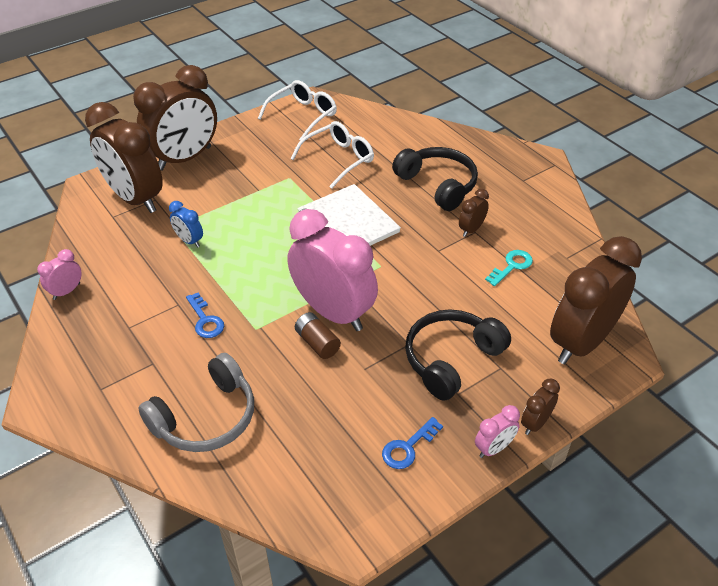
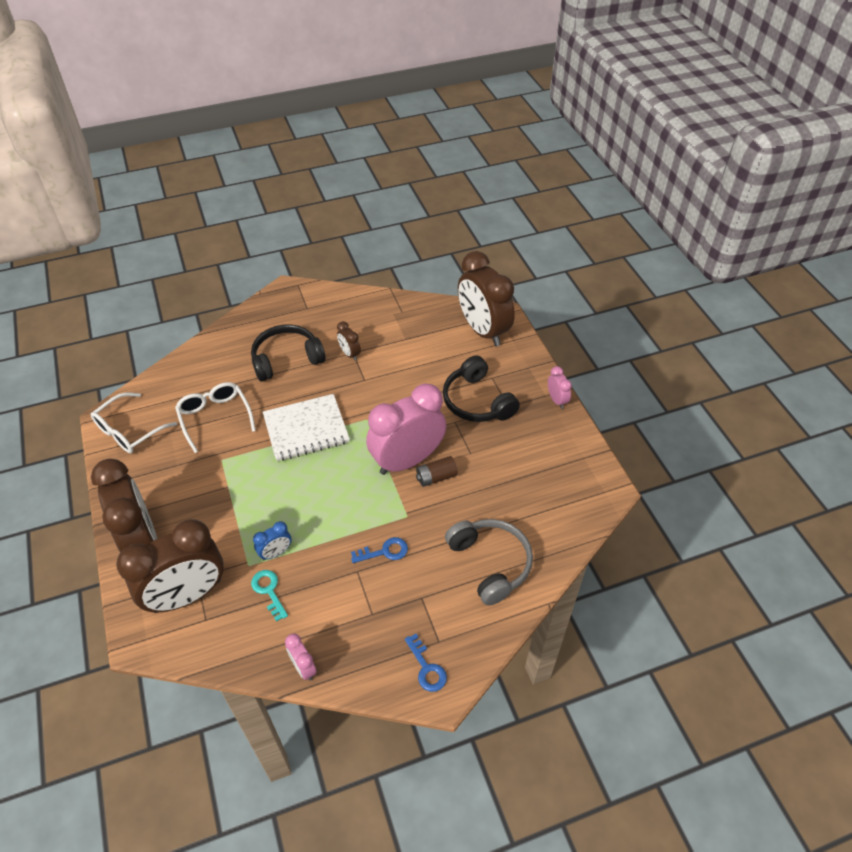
camera: 75 degrees left, 5 degrees up
white glasses [258,80,337,141] -> white glasses turned 105 degrees counterclockwise [91,392,177,453]
blue key [382,417,443,469] -> blue key moved to [405,634,447,692]
turquoise key [485,250,533,286] -> turquoise key moved to [251,570,288,622]
brown clock [521,379,560,435] -> none

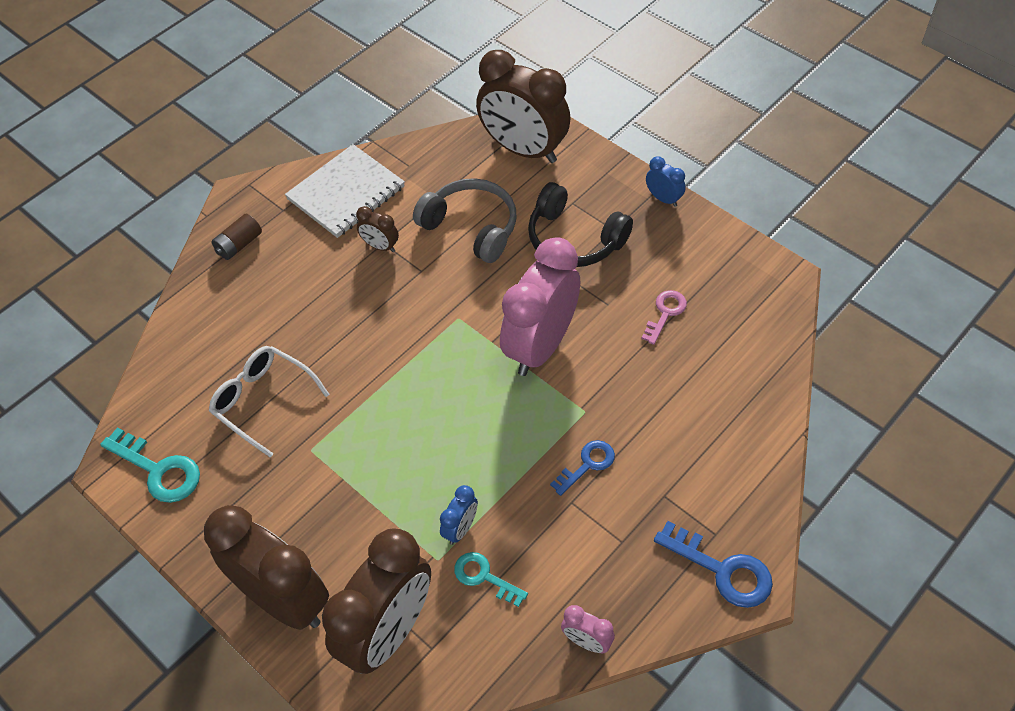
camera: 25 degrees left, 5 degrees up
white glasses [91,392,177,453] -> turquoise key [100,427,200,503]
black headphones [251,324,326,382] -> none
white notebook [263,394,350,461] -> white notebook moved to [285,144,405,238]
blue key [405,634,447,692] -> blue key [654,521,773,608], size x1.55
brown battery [416,456,458,487] -> brown battery moved to [211,214,262,260]
grey headphones [445,519,533,606] -> grey headphones moved to [413,178,517,263]
pink clock [548,366,572,409] -> blue clock [646,156,686,207]
none -> pink key [641,290,687,345]

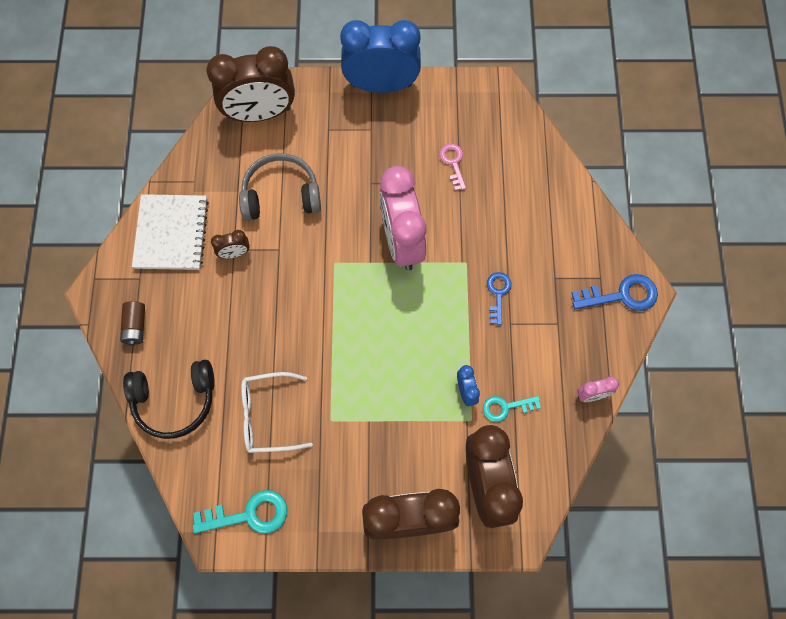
camera: 45 degrees left, 15 degrees up
black headphones [528,182,633,267] -> black headphones moved to [123,360,215,439]
blue clock [646,156,686,207] -> blue clock [340,20,421,93], size x2.35

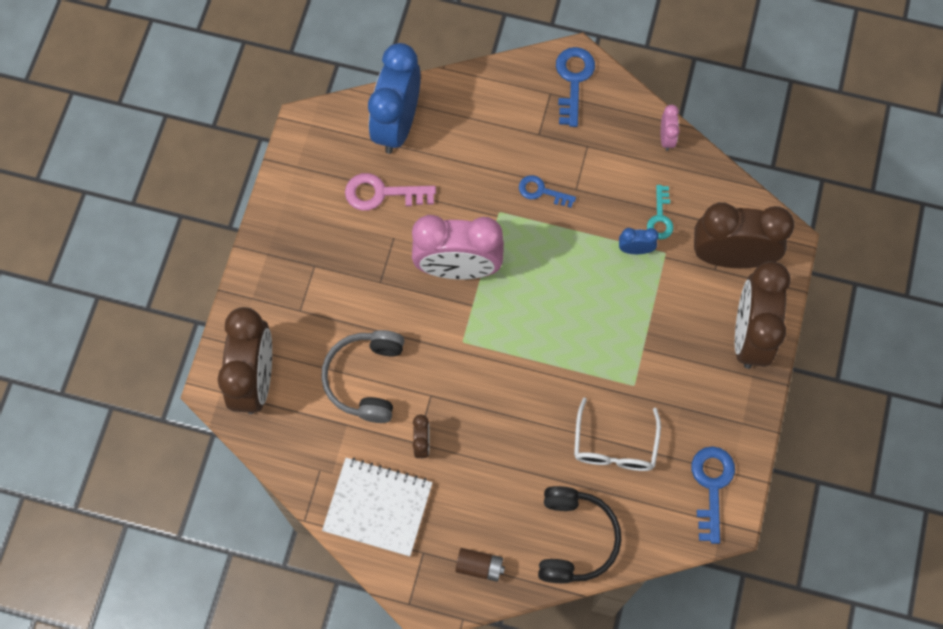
camera: 75 degrees left, 0 degrees up
turquoise key [193,490,287,534] -> blue key [691,446,735,544]
blue clock [340,20,421,93] -> blue clock moved to [368,43,421,154]
pink key [439,143,466,191] -> pink key [345,173,436,211], size x1.55

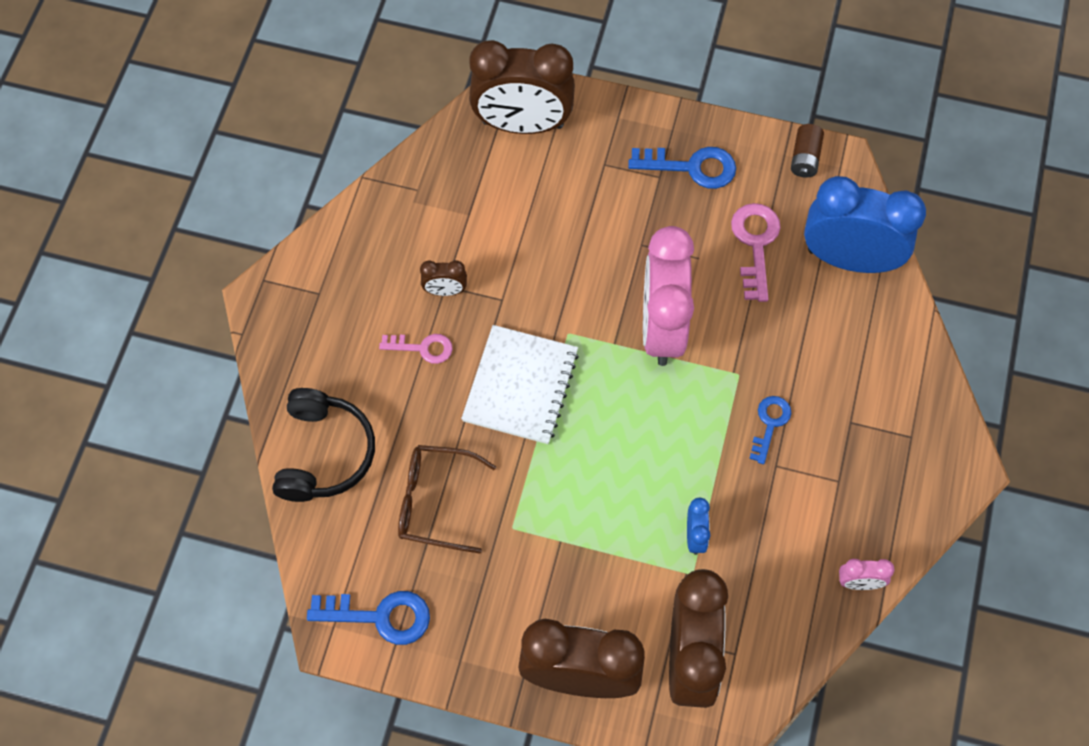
camera: 90 degrees right, 5 degrees down
grey headphones [321,330,404,423] -> none
white notebook [322,458,433,556] -> white notebook moved to [461,325,579,444]
brown battery [455,548,505,582] -> brown battery moved to [791,124,824,178]
black headphones [538,486,621,583] -> black headphones turned 90 degrees counterclockwise [272,388,375,502]
blue key [556,47,595,127] -> blue key moved to [628,147,736,189]
white glasses [574,397,661,471] -> brown glasses [398,445,496,553]
turquoise key [647,185,673,240] -> none
none -> pink key [379,334,453,364]

